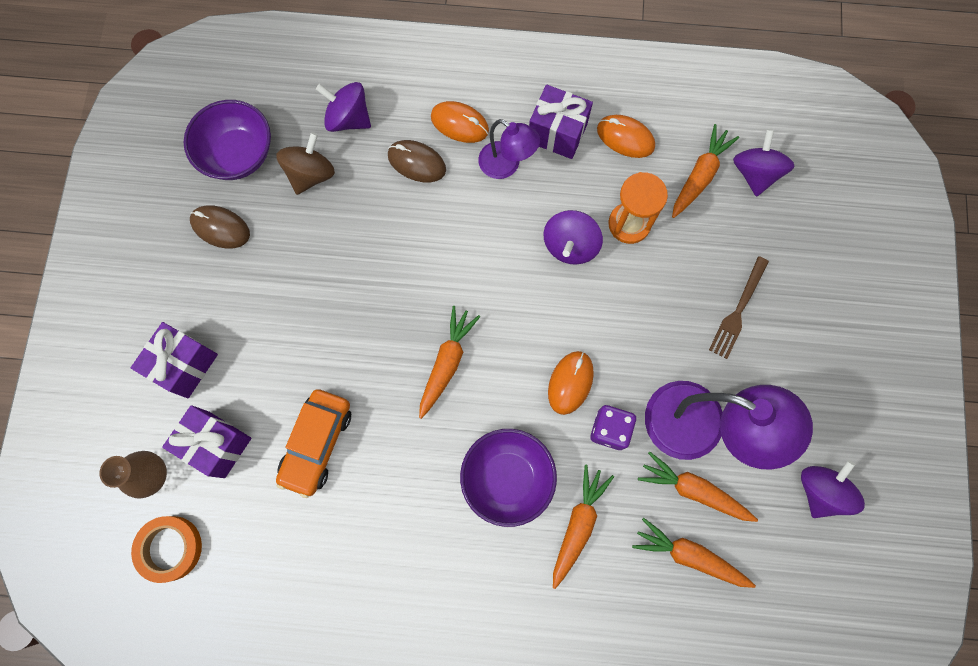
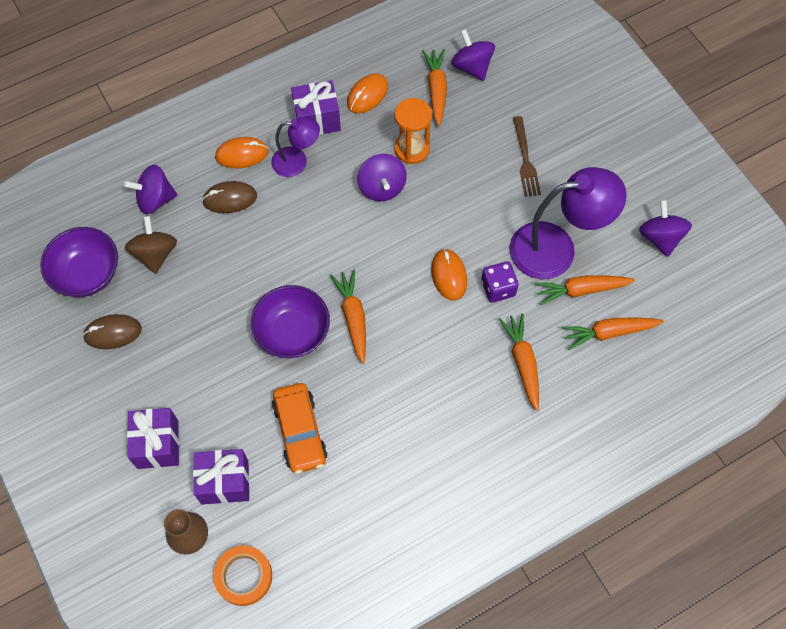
camera: 35 degrees left, 10 degrees down
purple bowl [460,429,557,527] -> purple bowl moved to [251,285,330,358]
orange mouse [597,115,655,158] -> orange mouse turned 45 degrees counterclockwise [347,73,388,113]

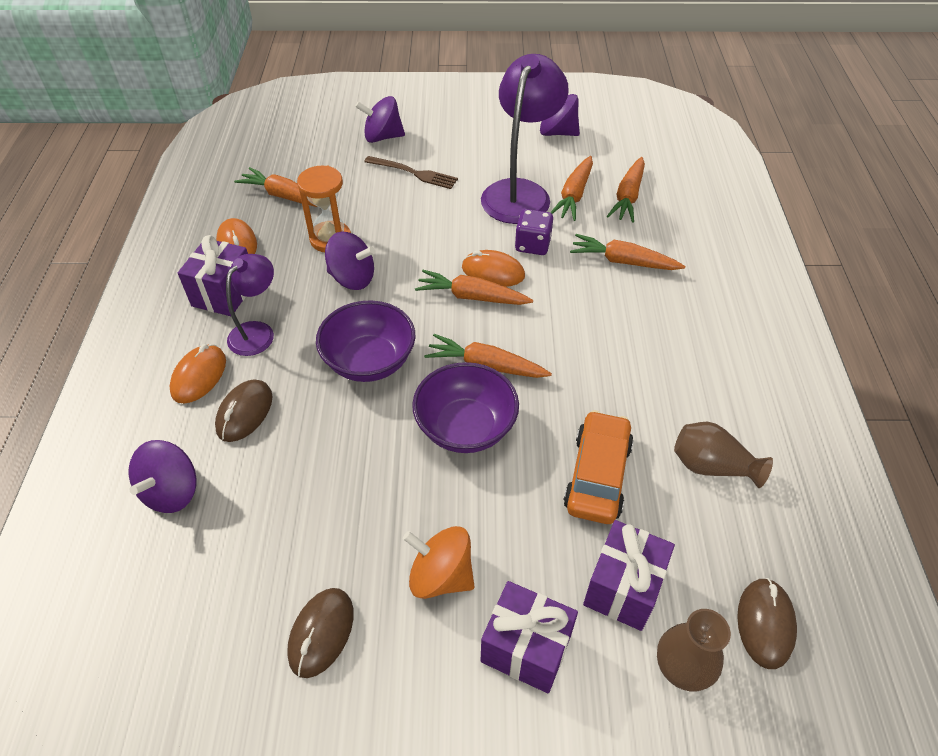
camera: 60 degrees left, 15 degrees down
purple bowl [40,227,118,297] -> purple bowl moved to [316,300,415,382]
brown spinning top [125,216,177,274] -> none
orange tape [213,545,272,606] -> brown mouse [737,578,797,669]
orange car [272,383,327,474] -> orange car turned 90 degrees counterclockwise [563,410,634,524]
purple spinning top [451,29,495,81] -> purple spinning top moved to [355,96,405,143]
none -> orange spinning top [403,526,475,599]
none -> orange carrot [415,270,533,305]
none -> brown vase [674,422,773,488]

